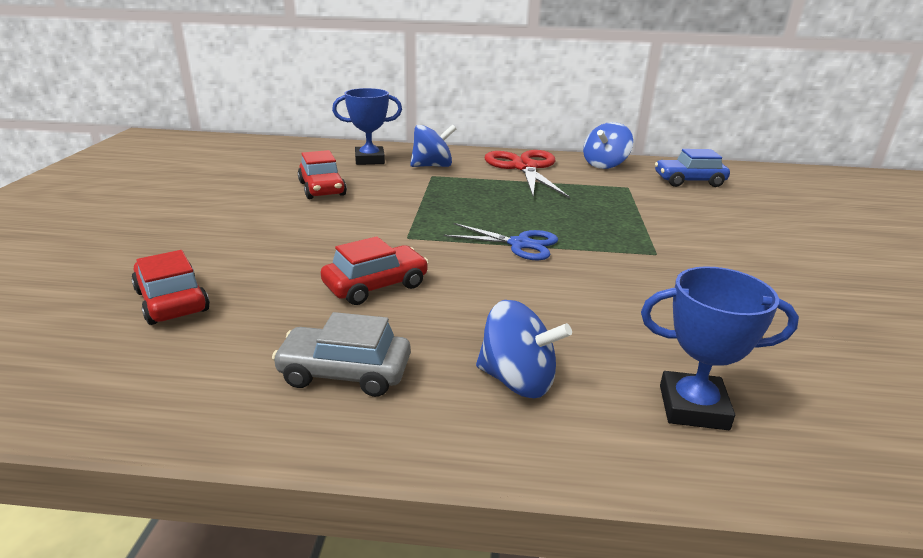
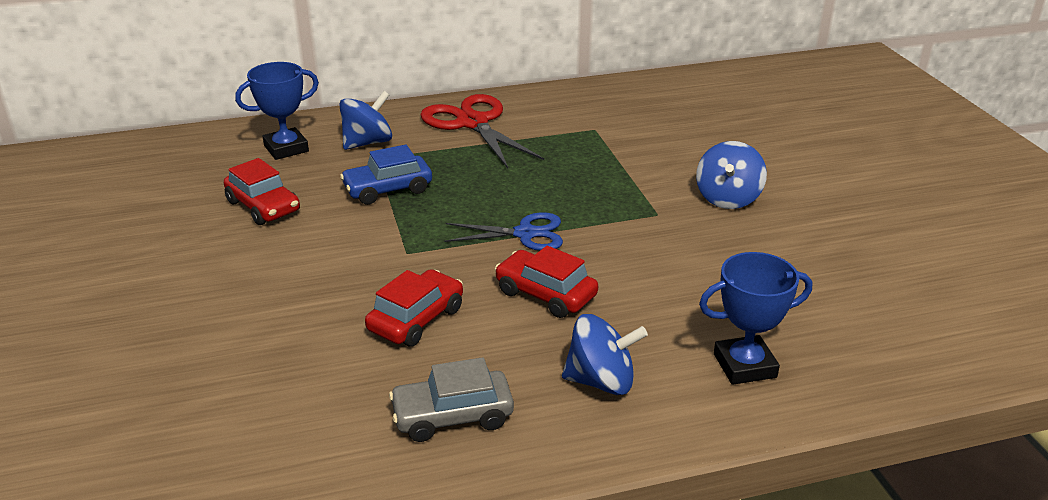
camera: 20 degrees left, 5 degrees up
red car [131,250,210,325] -> red car moved to [495,246,598,318]
blue spinning top [583,122,633,169] -> blue spinning top moved to [696,141,767,209]
blue car [655,149,730,187] -> blue car moved to [340,145,432,205]

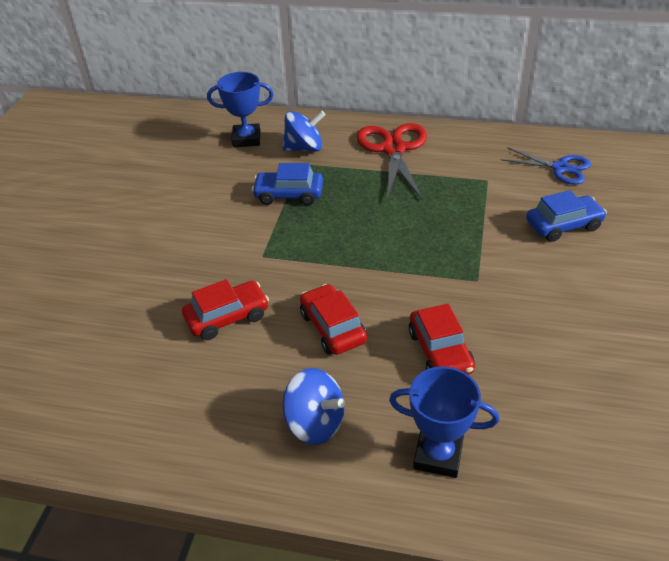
camera: 30 degrees right, 10 degrees up
red car [224,158,300,225] -> red car moved to [408,304,475,375]
grey car [389,357,514,442] -> none
blue scissors [444,212,563,251] -> blue scissors moved to [501,147,591,185]
blue spinning top [696,141,767,209] -> none
none -> blue car [526,190,607,242]

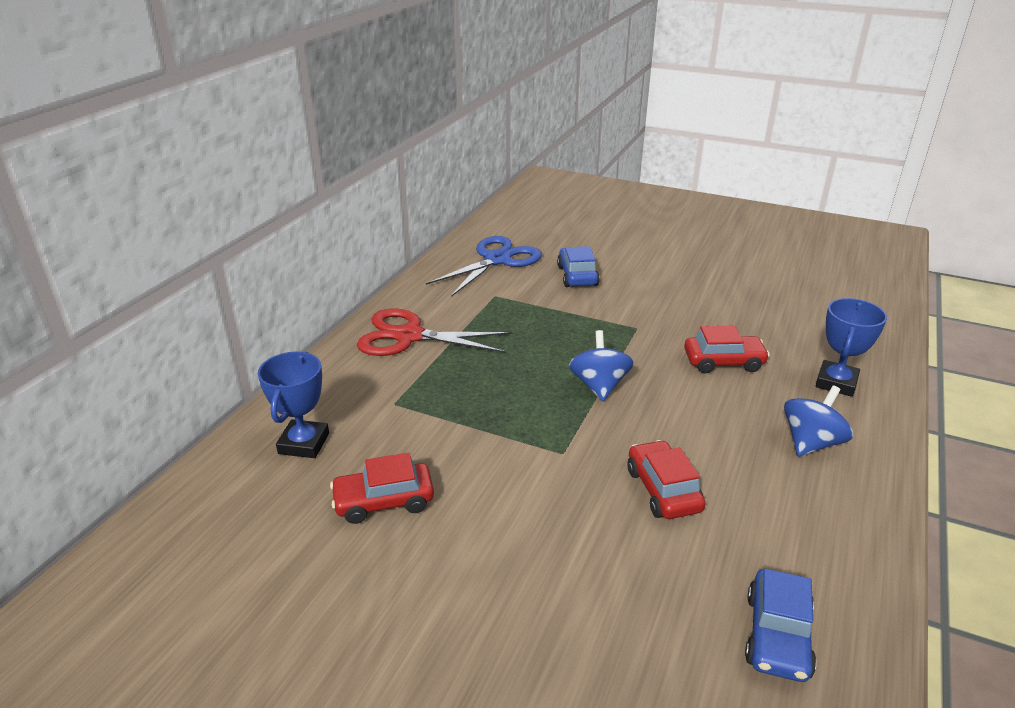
camera: 80 degrees left, 10 degrees down
blue car [252,163,323,205] -> blue car moved to [745,569,817,682]
blue spinning top [283,111,326,151] -> blue spinning top moved to [569,330,634,401]
red car [300,284,367,355] -> red car moved to [330,453,434,524]
blue scissors [501,147,591,185] -> blue scissors [426,236,542,297], size x1.56

